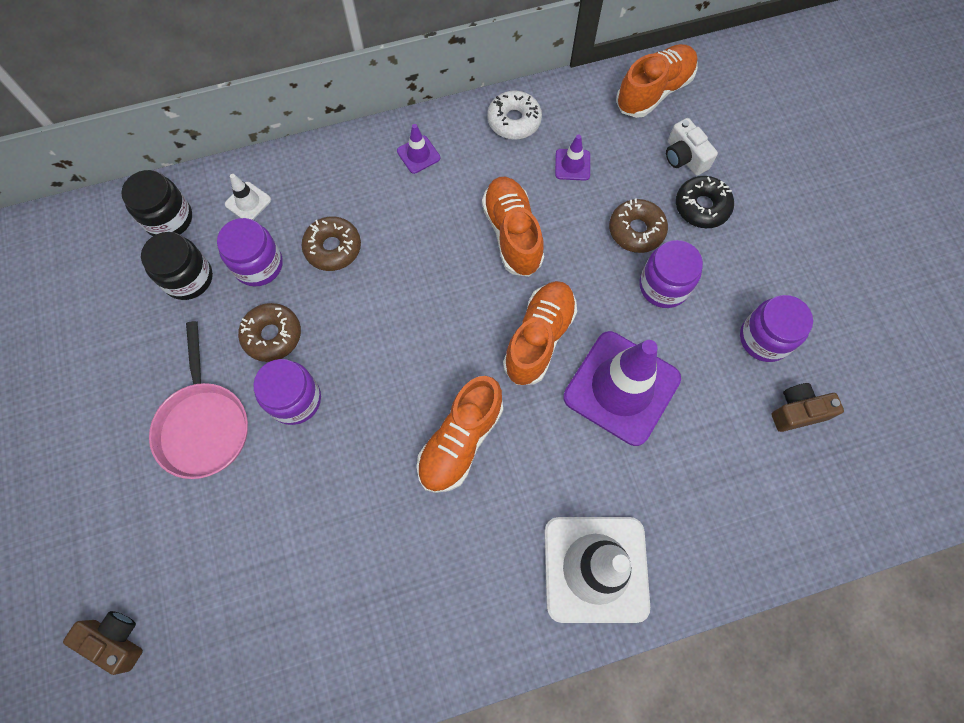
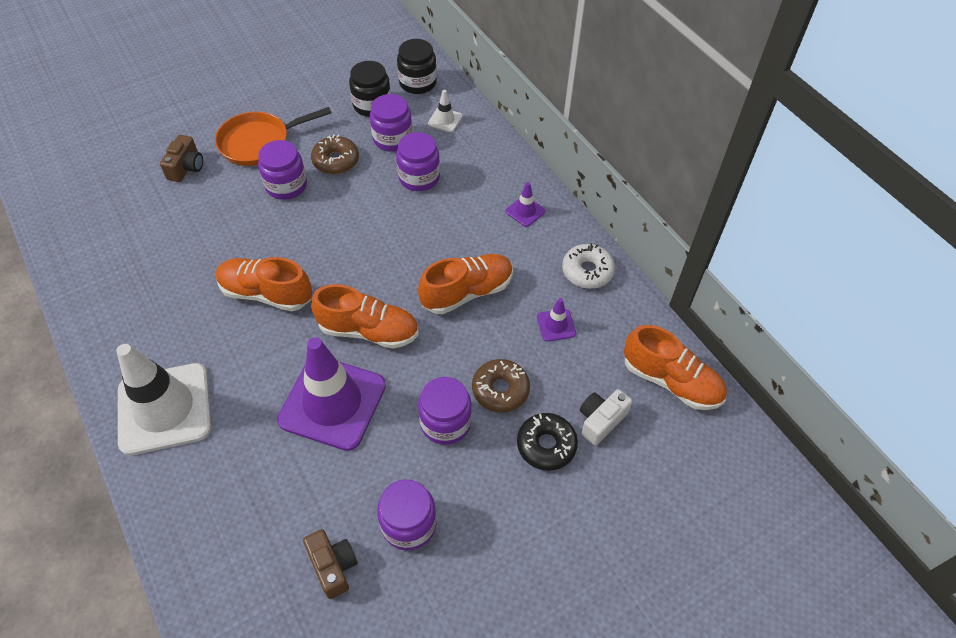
camera: 75 degrees right, 15 degrees down
brown camera [63,611,143,675] -> brown camera moved to [160,135,203,182]
pink pan [149,321,248,479] -> orange pan [215,107,332,166]
brown donut [301,216,361,271] -> purple jar [396,132,440,191]

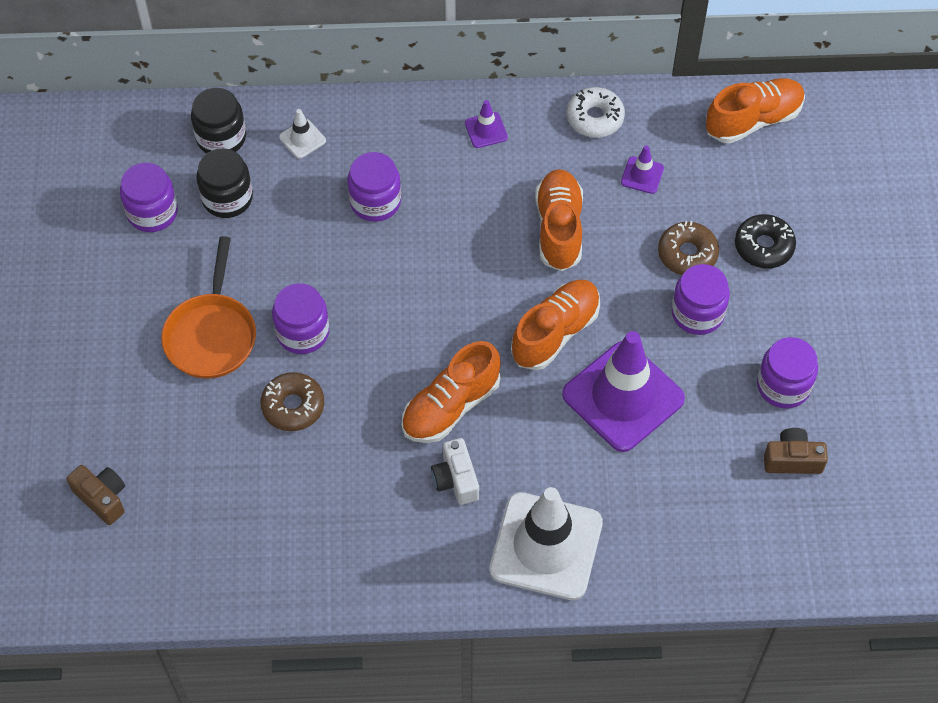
camera: 60 degrees left, 5 degrees up
brown camera [160,135,203,182] -> brown camera moved to [66,465,125,525]
brown donut [311,135,359,174] -> brown donut moved to [261,372,324,431]
purple jar [370,94,413,152] -> purple jar moved to [120,163,178,232]
white camera [580,389,632,446] -> white camera moved to [431,438,479,505]

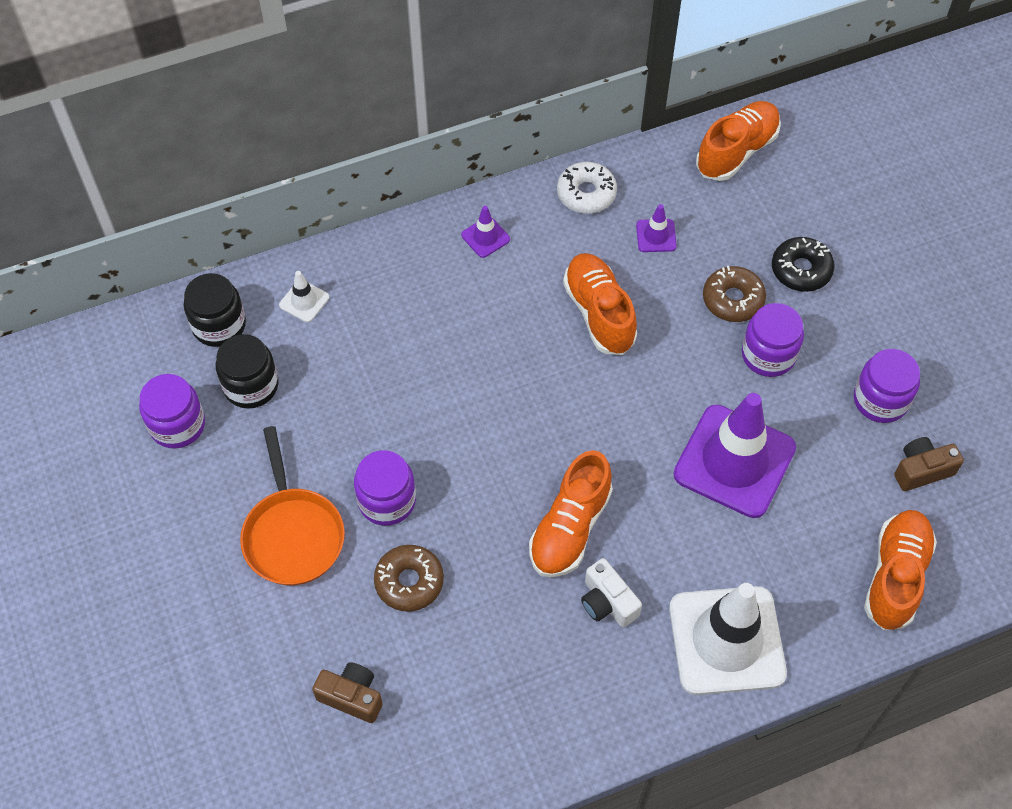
camera: 20 degrees left, 0 degrees up
brown camera [66,465,125,525] -> brown camera moved to [312,662,383,723]
purple jar [347,152,401,222] -> none
orange shoe [511,280,600,370] -> orange shoe moved to [864,510,937,630]

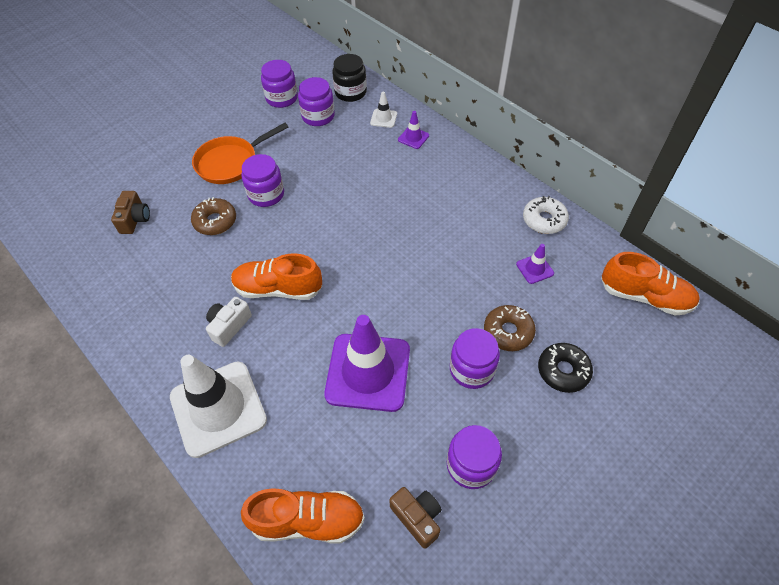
camera: 70 degrees right, 5 degrees down
black jar [216,334,278,409] -> purple jar [298,77,335,126]
purple traffic cone [461,206,510,258] -> purple traffic cone moved to [398,111,429,149]
orange shoe [563,253,637,355] -> none

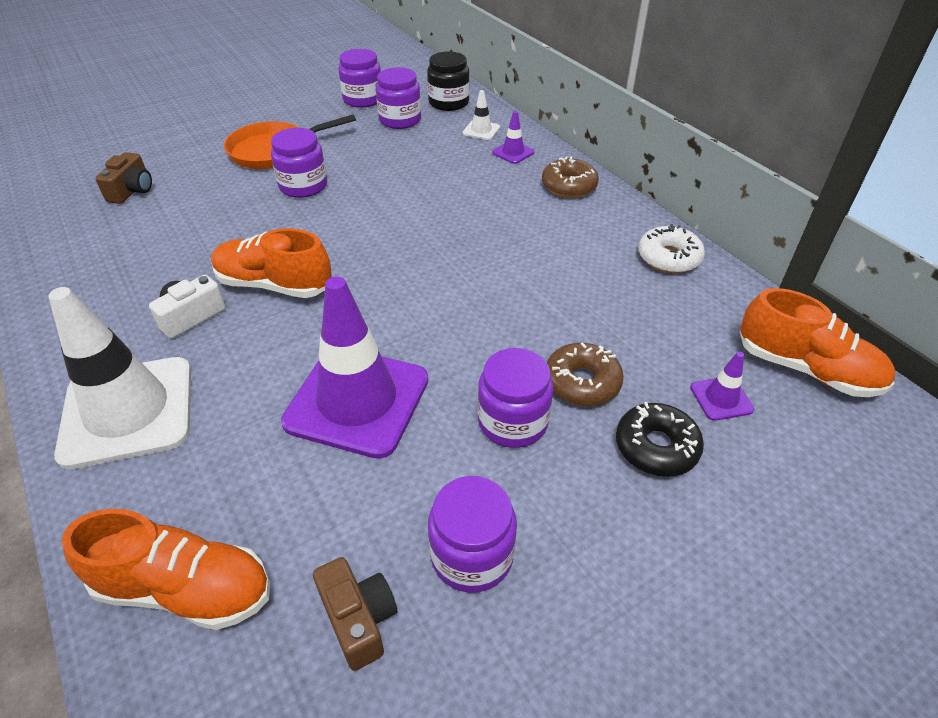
camera: 10 degrees right, 10 degrees down
brown donut [191,197,236,235] -> brown donut moved to [542,156,599,198]
purple traffic cone [516,244,554,284] -> purple traffic cone moved to [690,352,754,421]

